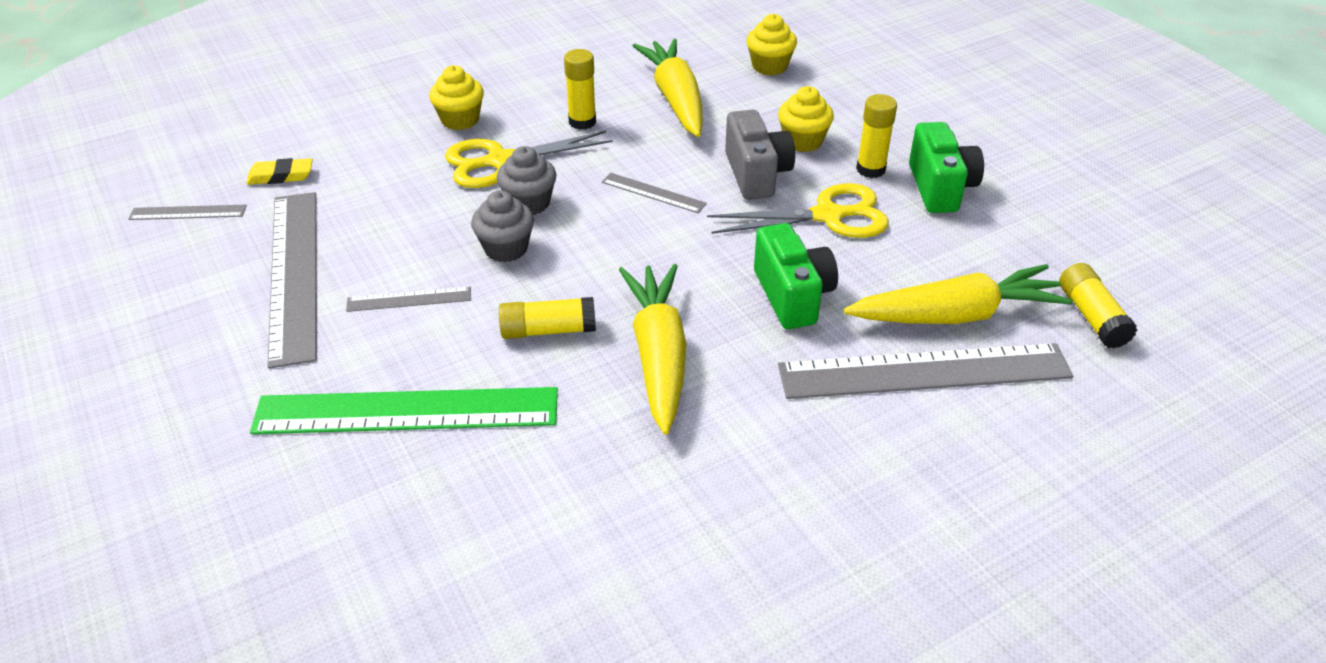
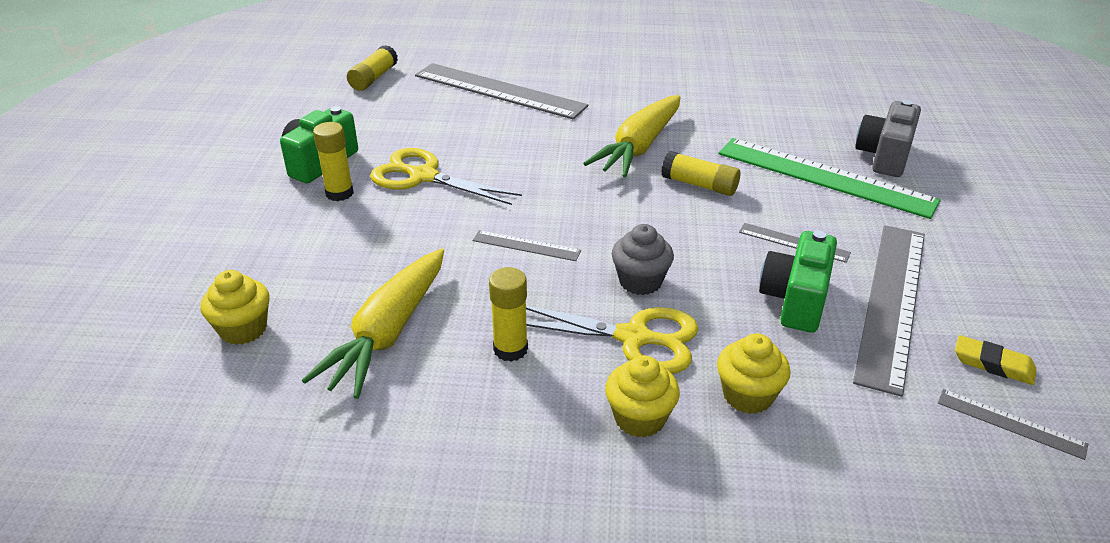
camera: 145 degrees left, 5 degrees down
yellow eraser [246,158,313,185] -> yellow eraser moved to [955,335,1037,385]
grey cupcake [471,190,534,262] -> none
grey ruler [602,173,707,213] -> grey ruler turned 45 degrees counterclockwise [473,230,581,261]
grey camera [725,110,795,200] -> grey camera moved to [855,100,921,177]
green camera [754,223,838,329] -> green camera moved to [759,230,837,333]
yellow cupcake [778,86,834,152] -> yellow cupcake moved to [717,333,791,414]
yellow carrot [844,264,1073,324] -> none

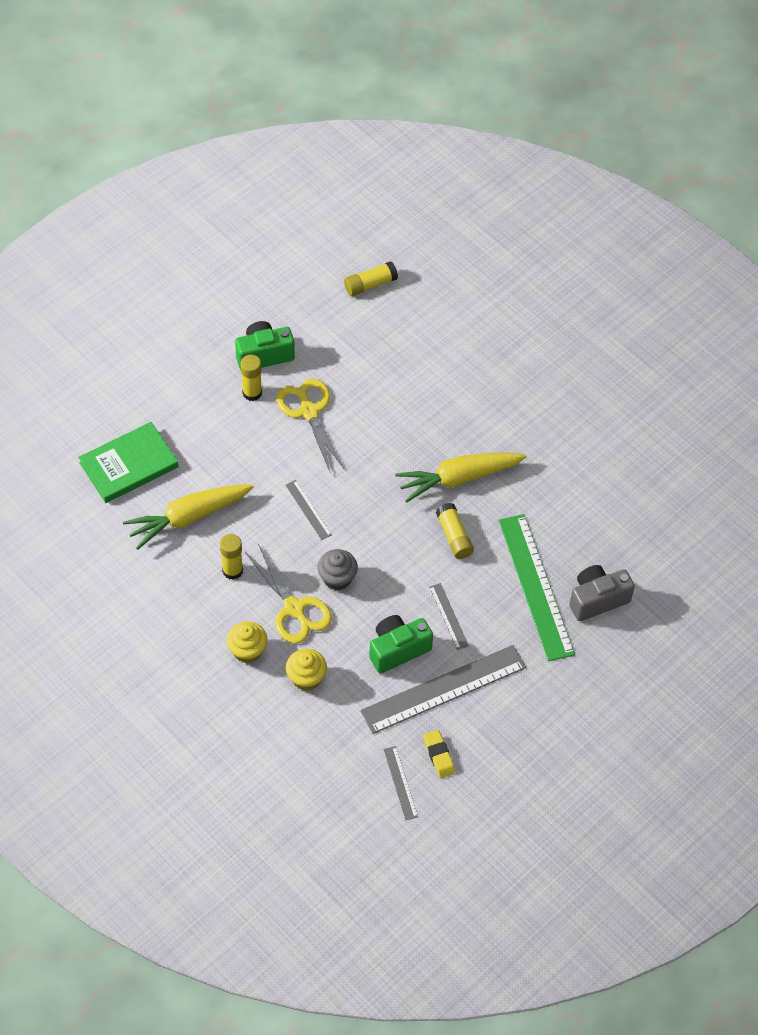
camera: 40 degrees right, 20 degrees up
yellow cupcake [201,270,269,345] -> green book [78,422,179,503]
grey ruler [415,63,588,119] -> none

